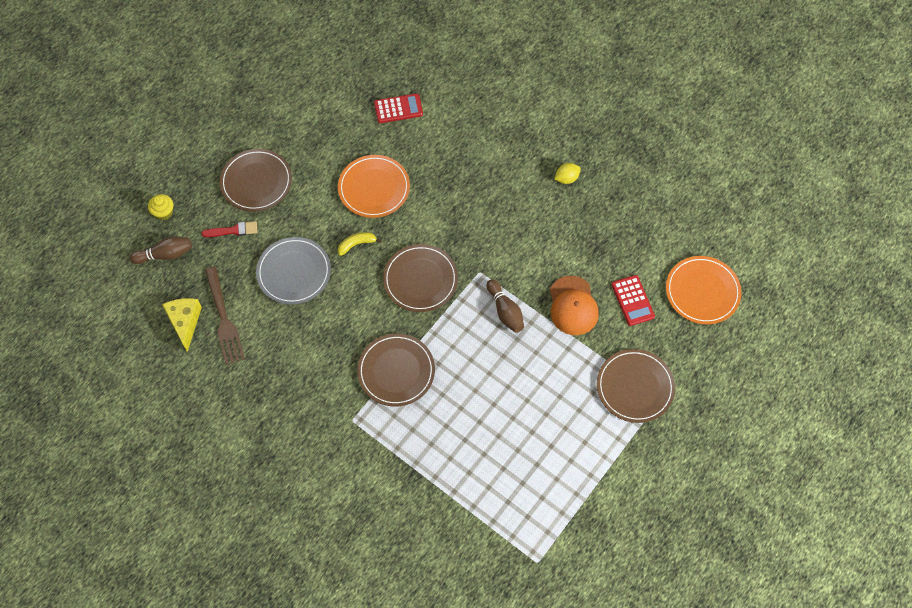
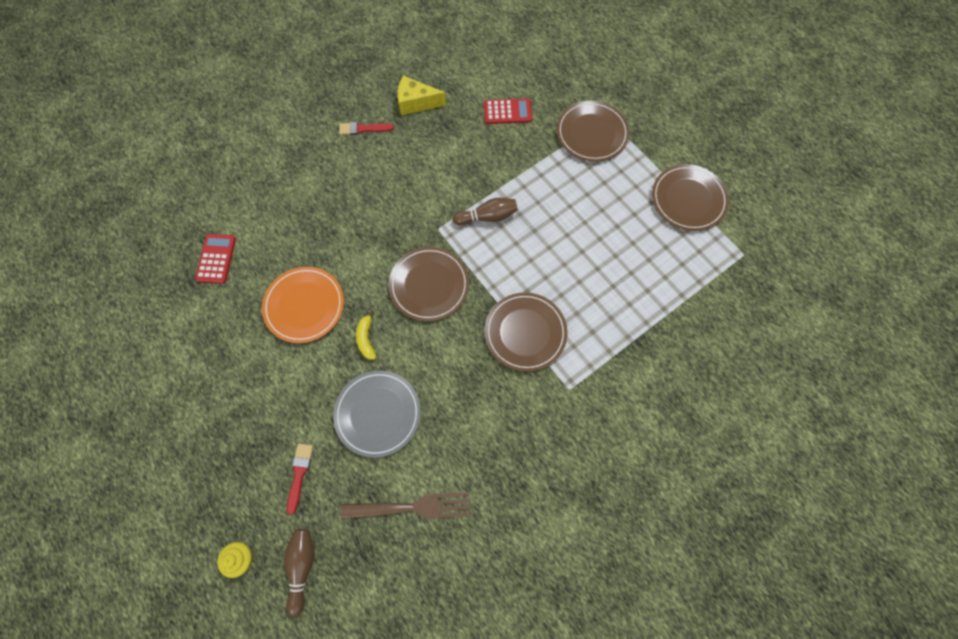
camera: 75 degrees left, 5 degrees up
yellow cheese [162,298,202,352] -> yellow cheese moved to [397,76,446,115]
brown plate [220,149,292,211] -> brown plate moved to [652,164,729,231]
orange cap [550,276,599,335] -> none
yellow lemon [554,163,581,184] -> red brush [339,122,394,135]
orange plate [666,256,742,324] -> none

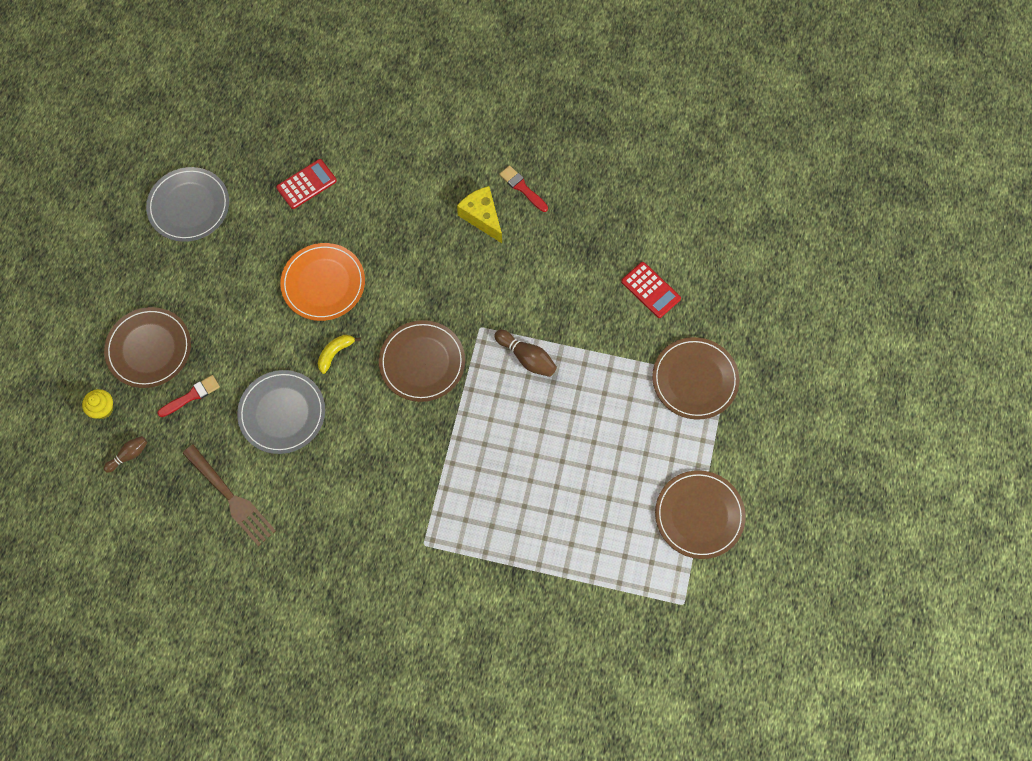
camera: 50 degrees right, 0 degrees up
brown bowling pin [284,529,315,617] -> brown bowling pin [104,436,148,473], size x0.67
yellow cheese [397,76,446,115] -> yellow cheese moved to [457,186,502,243]
brown plate [484,292,568,372] -> brown plate moved to [104,307,191,388]
none -> grey plate [146,167,229,242]

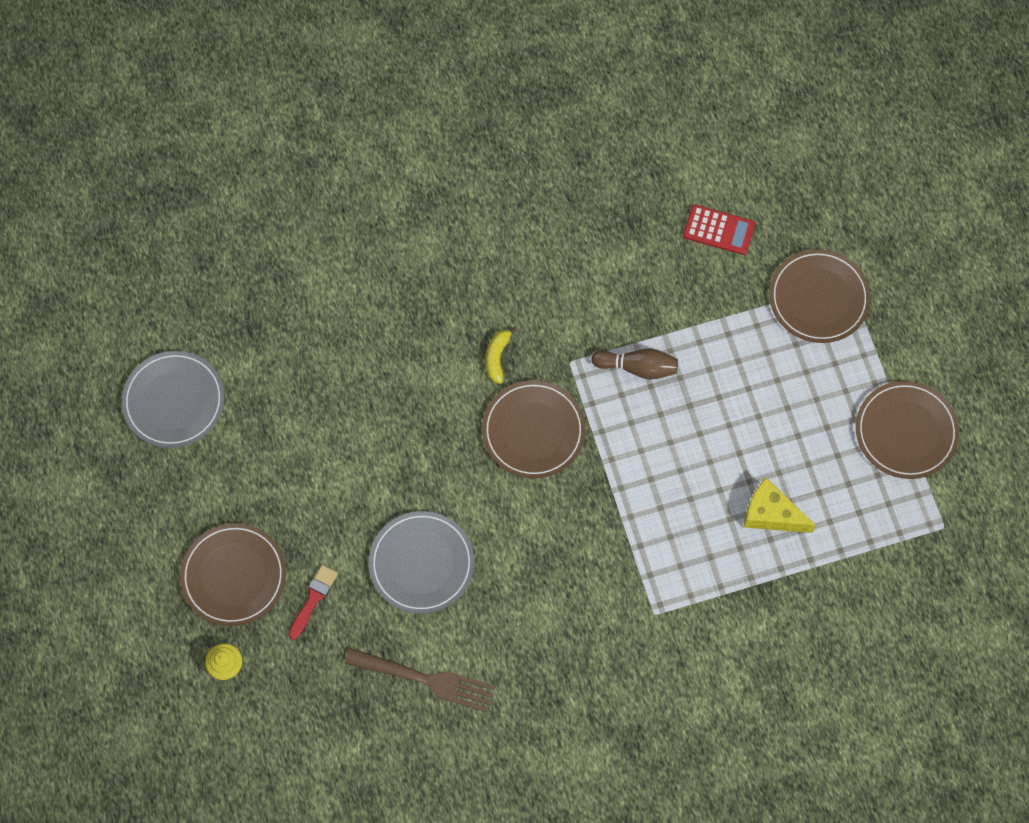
camera: 30 degrees left, 0 degrees up
brown bowling pin [104,436,148,473] -> none
red calculator [276,159,337,209] -> none
orange plate [280,243,365,321] -> none
yellow banana [318,335,361,374] -> yellow banana moved to [486,327,517,384]
yellow cheese [457,186,502,243] -> yellow cheese moved to [744,478,816,533]
red brush [499,165,548,212] -> none

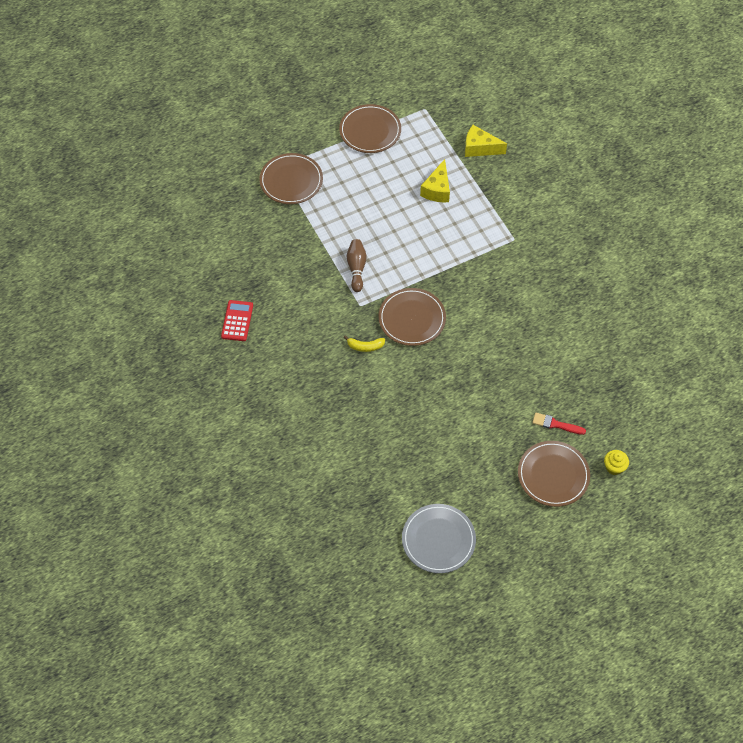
camera: 100 degrees left, 10 degrees down
brown fork [345,648,495,712] -> none
grey plate [369,511,474,614] -> none
red calculator [683,205,755,255] -> red calculator moved to [221,300,253,341]
none -> yellow cheese [465,125,507,157]

